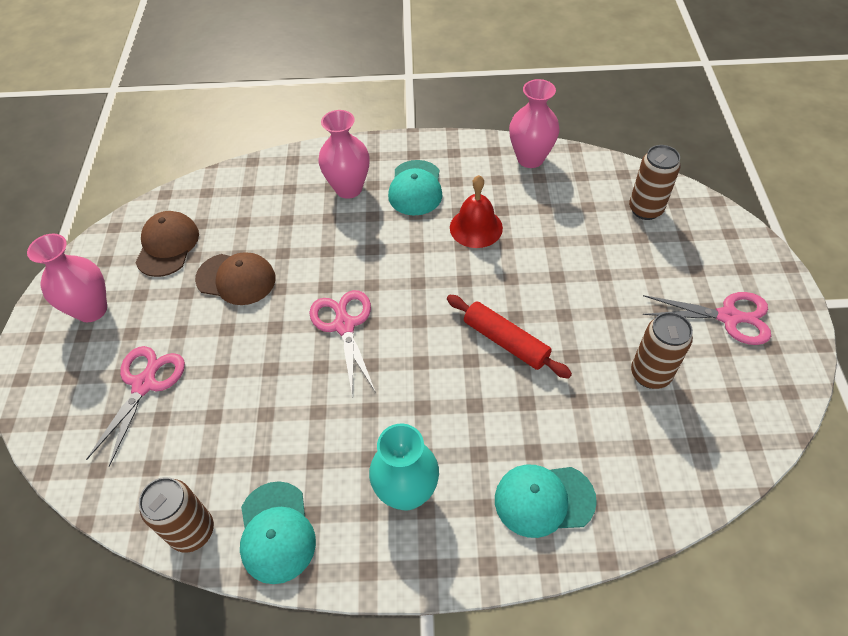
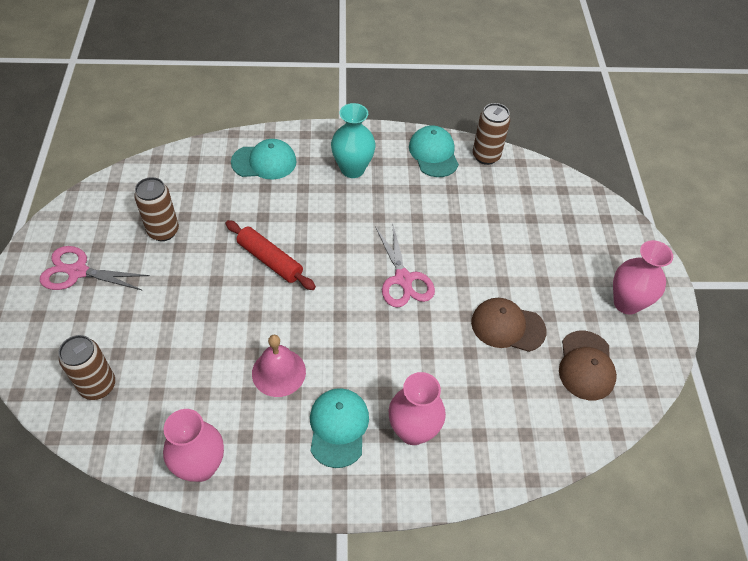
camera: 175 degrees right, 0 degrees up
pink scissors [86,346,185,467] -> none
red bell [450,175,503,248] -> pink bell [252,335,306,397]

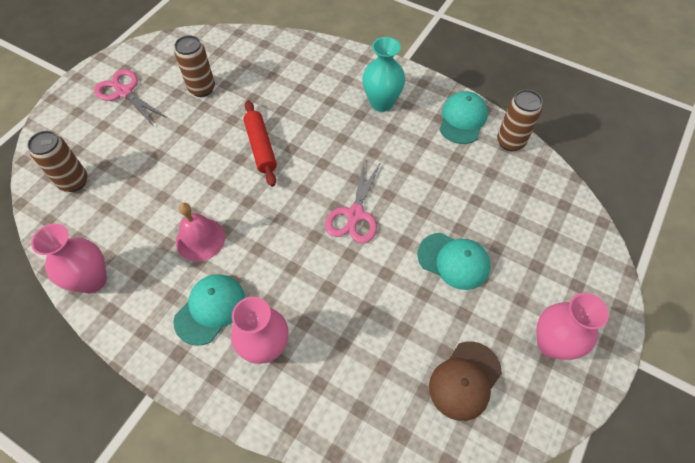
camera: 35 degrees right, 5 degrees up
turquoise cap [231,139,297,180] -> turquoise cap moved to [417,233,490,290]
brown cap [471,298,546,352] -> none

